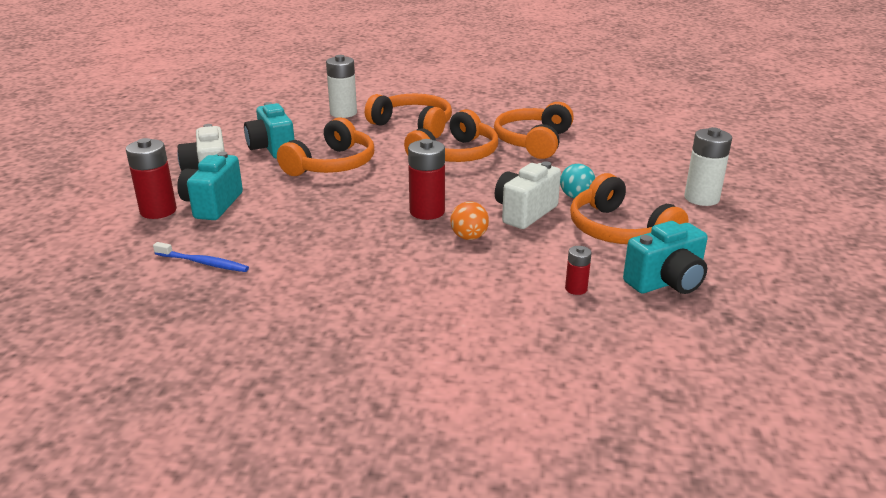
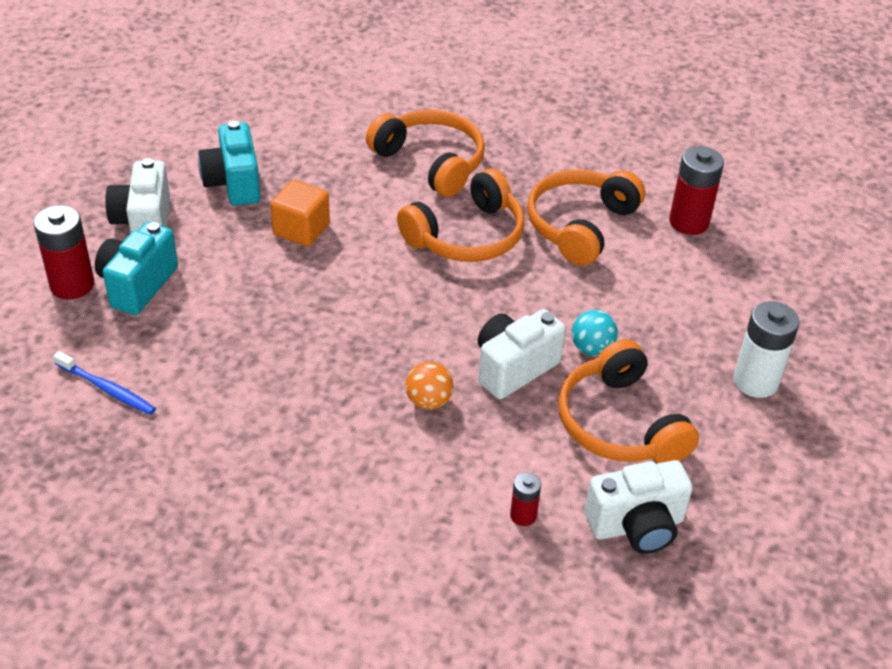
camera: 10 degrees right, 15 degrees up
orange headphones [277,117,374,176] -> orange cube [270,180,330,247]
white battery [326,55,357,118] -> none
red battery [408,139,445,220] -> red battery moved to [669,146,724,235]
turquoise camera [623,221,708,294] -> white camera [585,460,693,554]

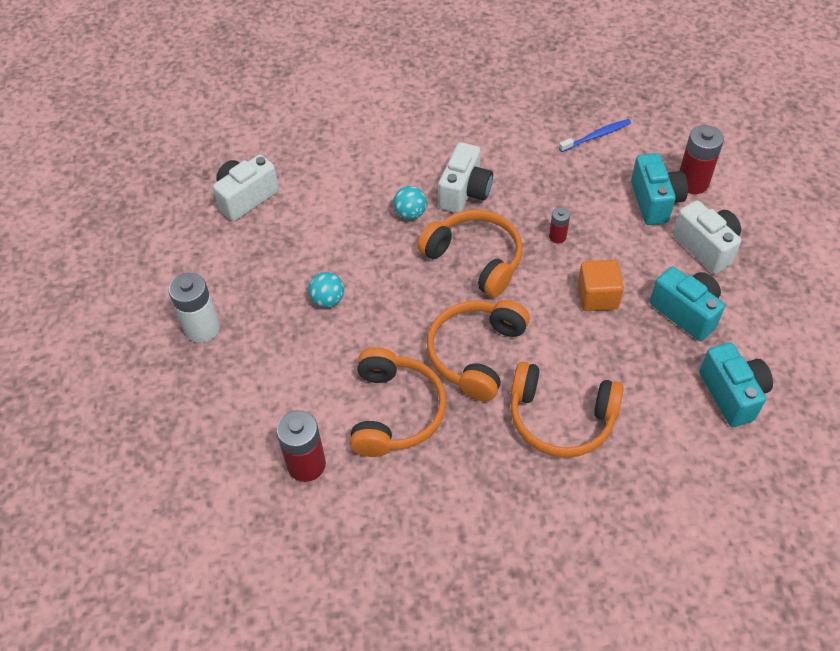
camera: 155 degrees right, 10 degrees up
blue toothbrush [53,351,156,415] -> blue toothbrush turned 150 degrees clockwise [559,119,631,152]
orange ball [405,361,453,410] -> turquoise ball [393,186,427,220]
white camera [478,309,566,399] -> white camera moved to [438,142,493,213]
red battery [510,472,541,526] -> red battery moved to [549,207,570,243]
orange headphones [558,339,699,463] -> orange headphones moved to [417,210,523,298]
none -> turquoise camera [699,342,773,427]

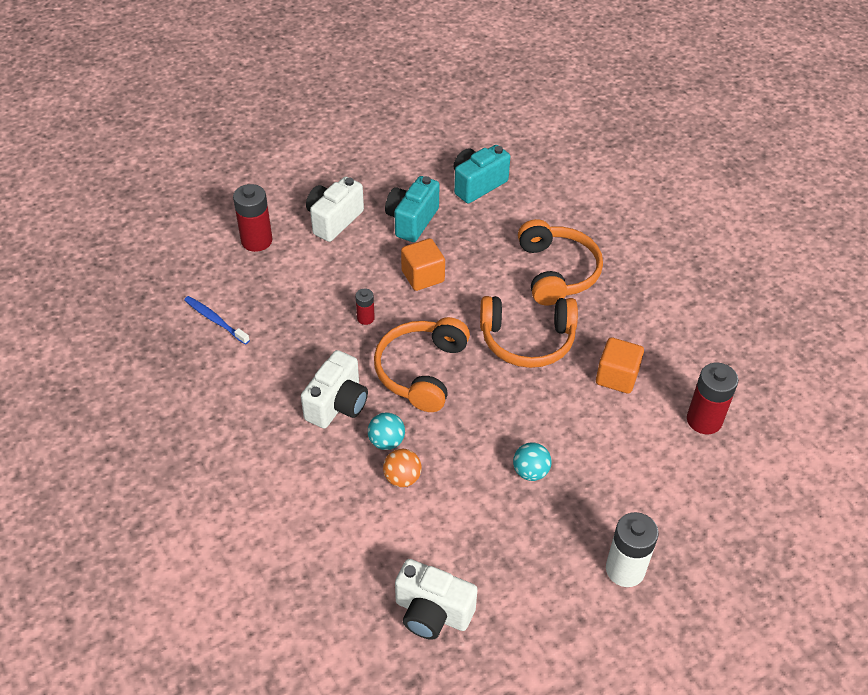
camera: 115 degrees left, 5 degrees down
orange headphones [350,347,447,457] -> orange cube [596,337,644,394]
white camera [438,142,493,213] -> white camera turned 120 degrees clockwise [301,350,368,428]
turquoise camera [631,153,688,225] -> none
none -> orange ball [383,449,422,487]

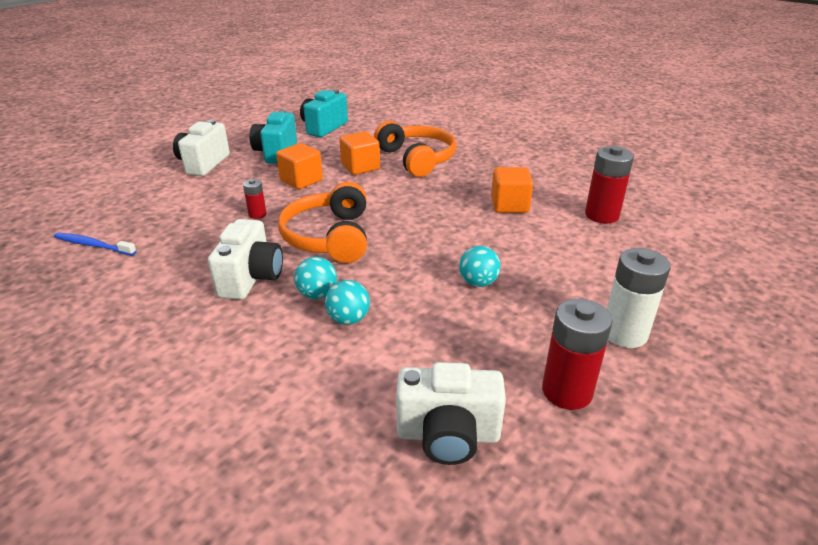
camera: 20 degrees left, 15 degrees down
red battery [233,184,272,252] -> red battery moved to [542,299,613,410]
orange ball [383,449,422,487] -> turquoise ball [325,280,370,325]
orange headphones [480,296,578,368] -> none
none -> orange cube [339,131,380,175]

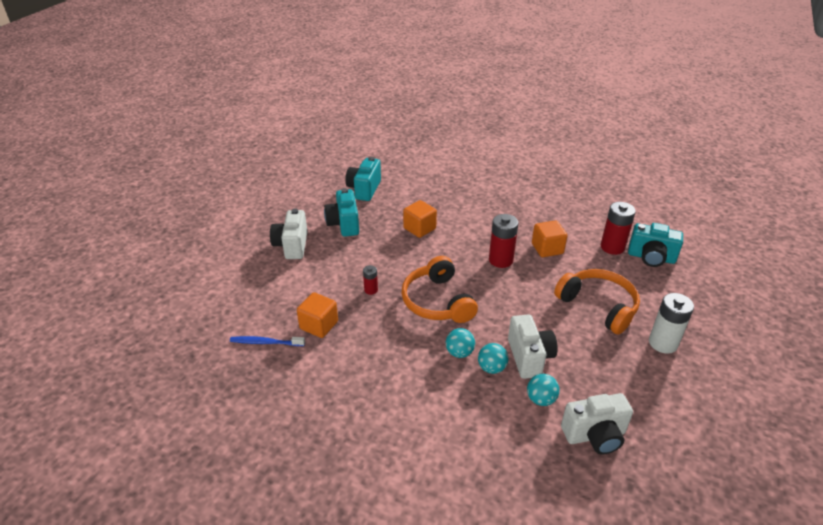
camera: 15 degrees left, 5 degrees up
white camera [208,219,283,300] -> white camera moved to [508,315,558,379]
orange cube [276,143,323,189] -> orange cube moved to [297,292,338,338]
orange headphones [374,121,456,177] -> orange headphones moved to [554,269,640,334]
turquoise ball [459,246,501,287] -> turquoise ball moved to [527,374,560,406]
red battery [542,299,613,410] -> red battery moved to [489,214,518,268]
none -> turquoise camera [628,223,683,267]

